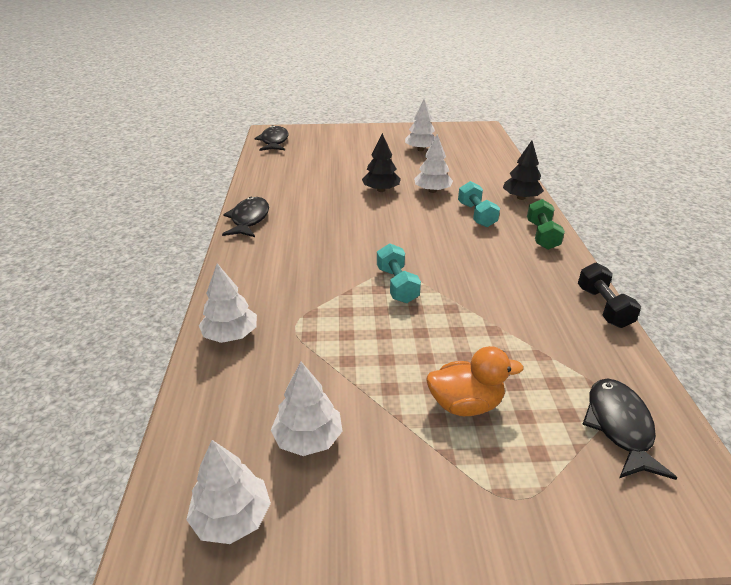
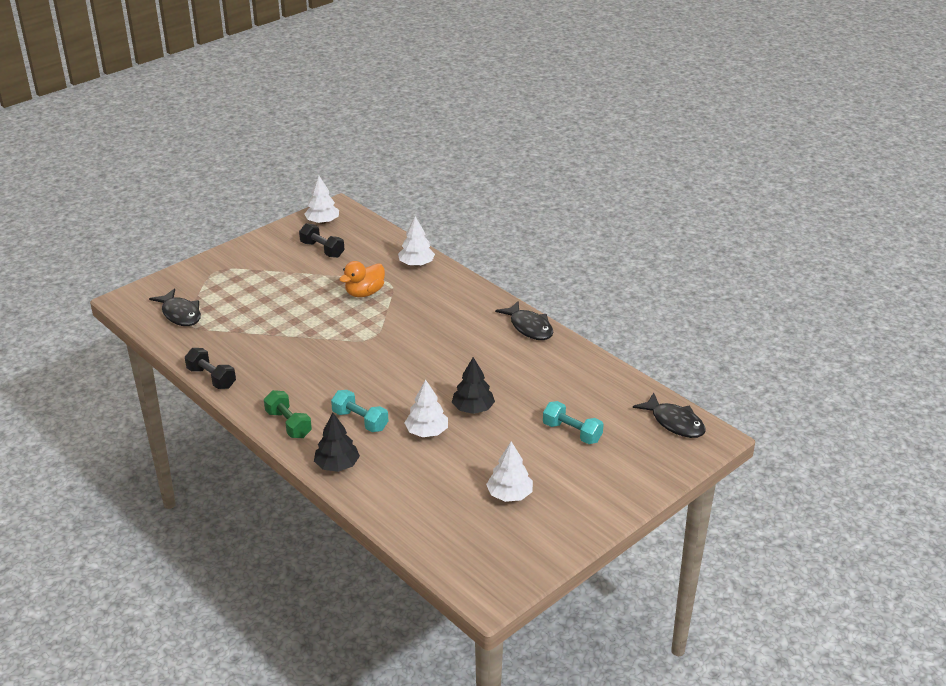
camera: 140 degrees right, 0 degrees up
white tree [271,362,343,456] -> black dumbbell [299,223,344,258]
turquoise dumbbell [377,243,421,303] -> turquoise dumbbell moved to [543,401,604,444]
orange duck [426,346,524,416] -> orange duck moved to [339,261,385,297]

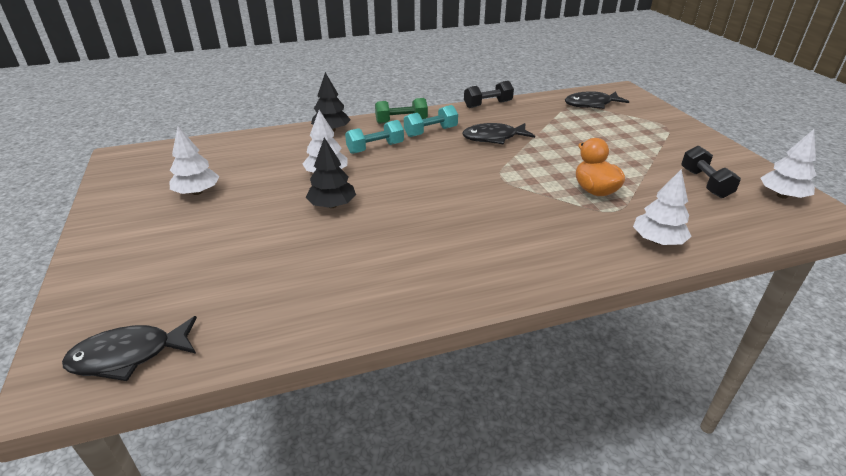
camera: 115 degrees right, 0 degrees up
black dumbbell [299,223,344,258] -> black dumbbell turned 75 degrees counterclockwise [681,146,741,198]
black fish [495,301,553,340] -> black fish moved to [462,123,535,144]
turquoise dumbbell [543,401,604,444] -> turquoise dumbbell moved to [404,105,458,137]

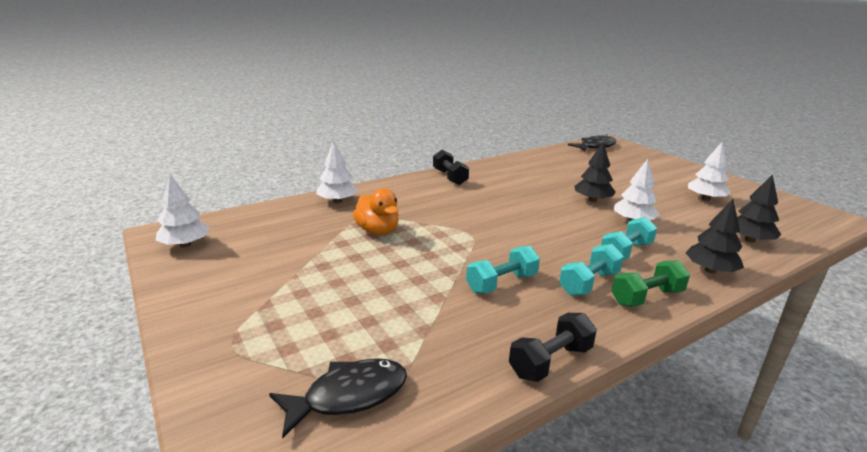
camera: 165 degrees right, 10 degrees down
black fish [462,123,535,144] -> turquoise dumbbell [466,246,540,293]
black dumbbell [681,146,741,198] -> black dumbbell moved to [433,150,469,185]
none -> black tree [737,174,781,243]

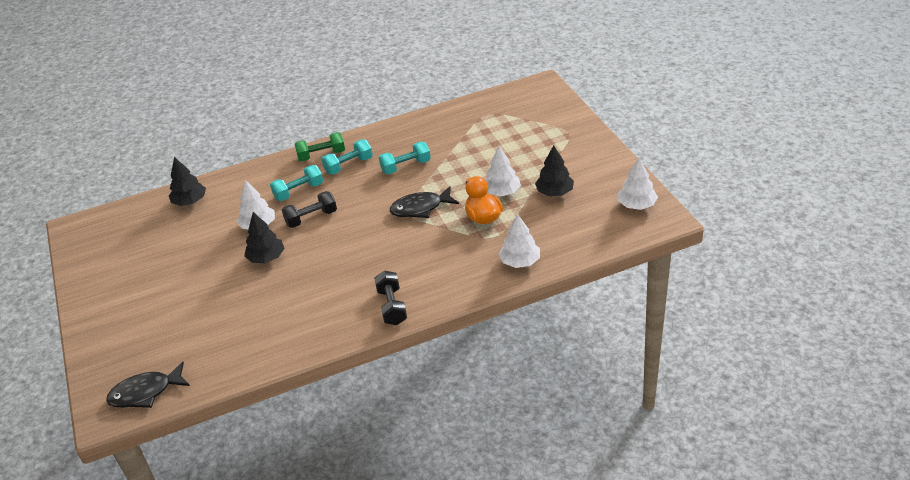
camera: 165 degrees left, 15 degrees up
black fish [269,358,407,438] -> black fish moved to [390,186,459,218]
black dumbbell [509,313,597,382] -> black dumbbell moved to [282,191,337,228]
black tree [686,199,744,274] -> black tree moved to [535,145,574,196]
white tree [688,142,731,201] -> white tree moved to [485,146,521,197]

